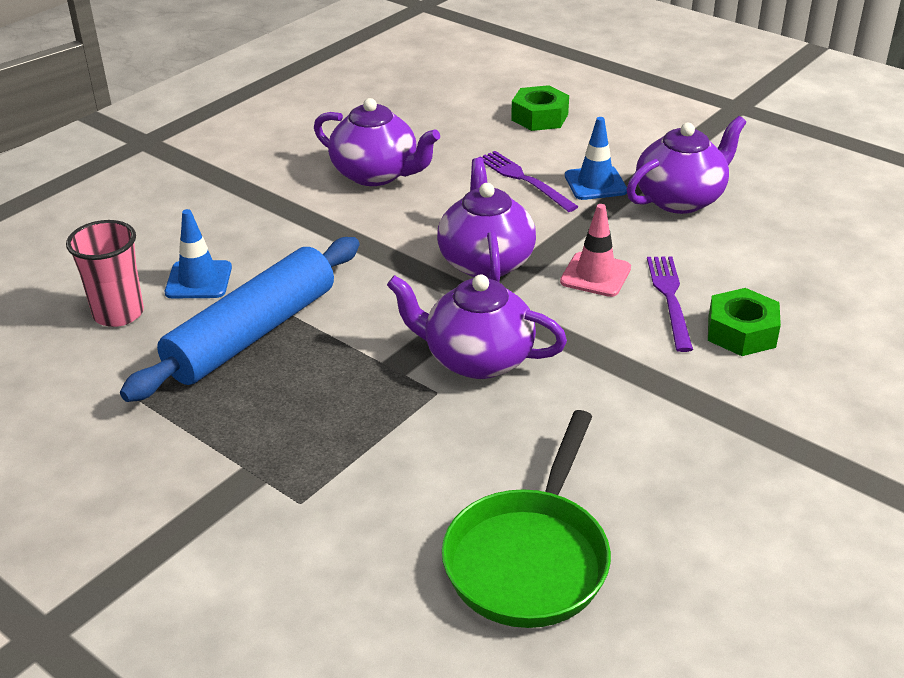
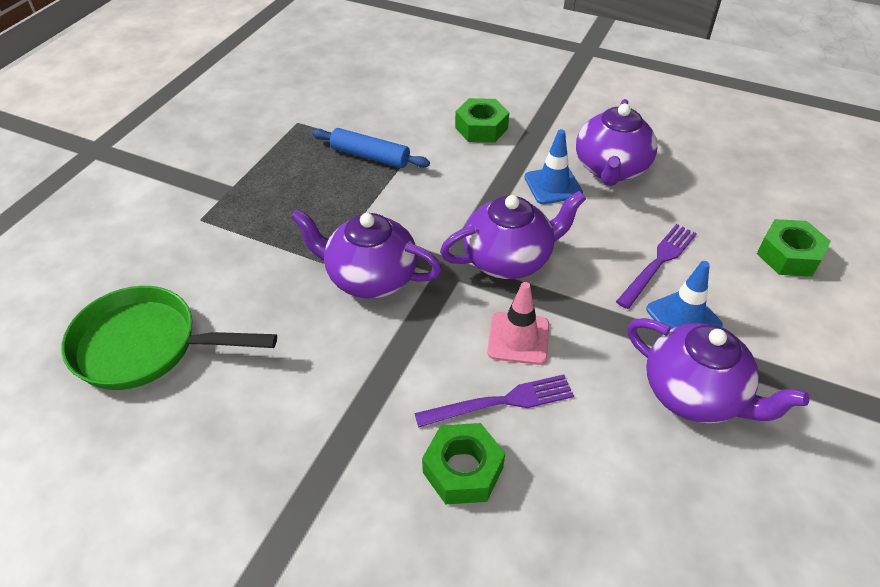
camera: 75 degrees right, 10 degrees up
pink cup [66,220,144,327] -> none
blue rolling pin [120,237,360,402] -> blue rolling pin [312,128,430,168], size x0.56
blue traffic cone [165,209,232,298] -> blue traffic cone moved to [524,129,583,204]
purple teapot [387,274,567,379] -> purple teapot turned 75 degrees counterclockwise [291,209,442,298]
none -> green nut [455,98,509,143]

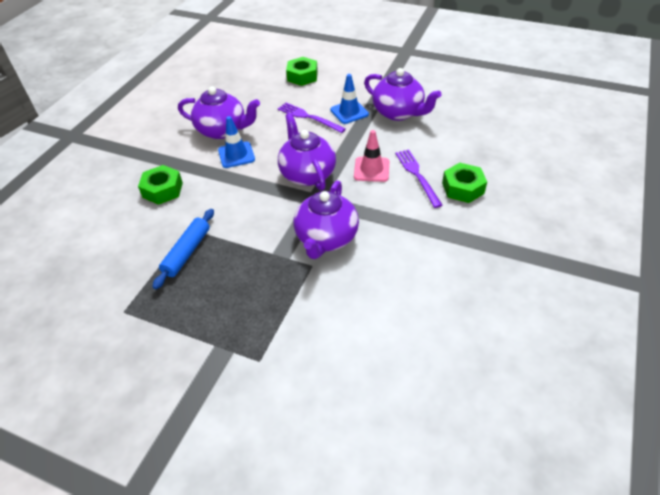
camera: 90 degrees left, 0 degrees up
green pan [61,286,277,390] -> none
purple teapot [627,318,810,423] -> purple teapot turned 90 degrees clockwise [364,68,442,121]

